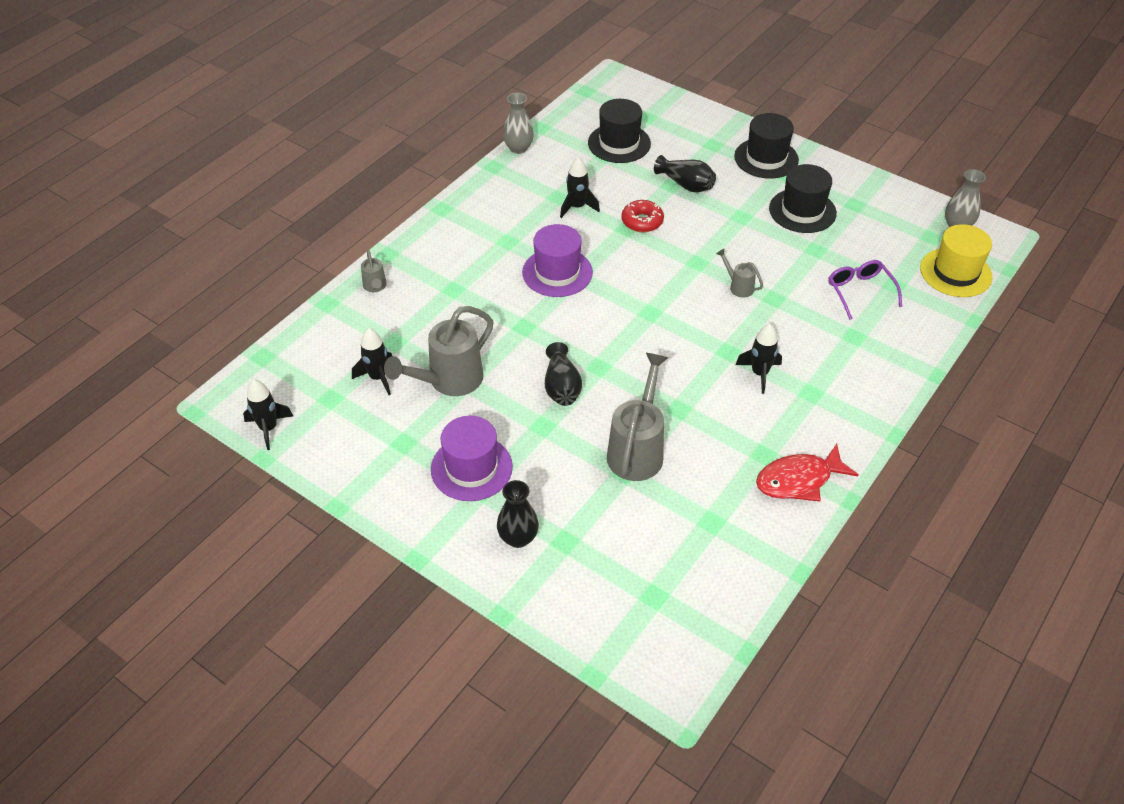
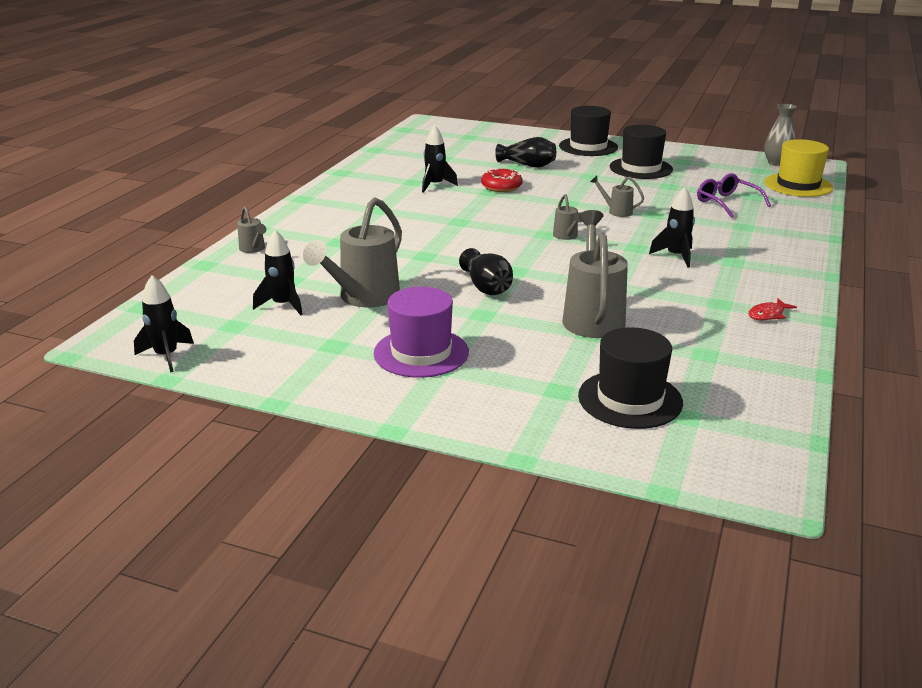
camera: 15 degrees left, 20 degrees down
black vase [497,480,539,548] -> none
grey vase [503,93,534,154] -> none
purple hat [522,224,593,297] -> none
black hat [588,99,651,163] -> black hat moved to [578,327,683,429]
red fish [756,444,859,501] -> red fish [748,298,797,320], size x0.51
none -> grey watering can [553,194,582,240]

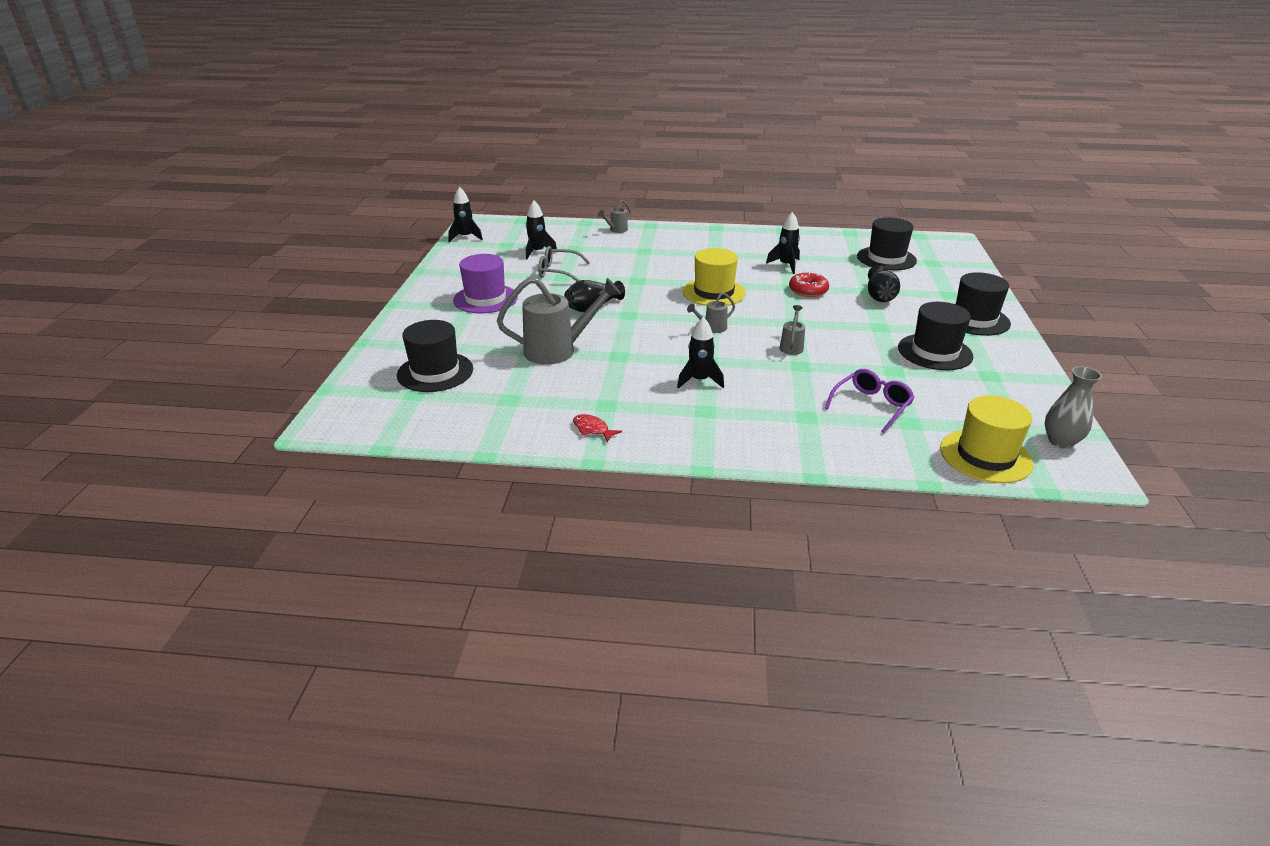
camera: 75 degrees right, 5 degrees up
grey watering can [303,197,402,307] -> grey glasses [538,246,590,281]
none -> yellow hat [683,248,746,306]
none -> black hat [857,217,917,271]

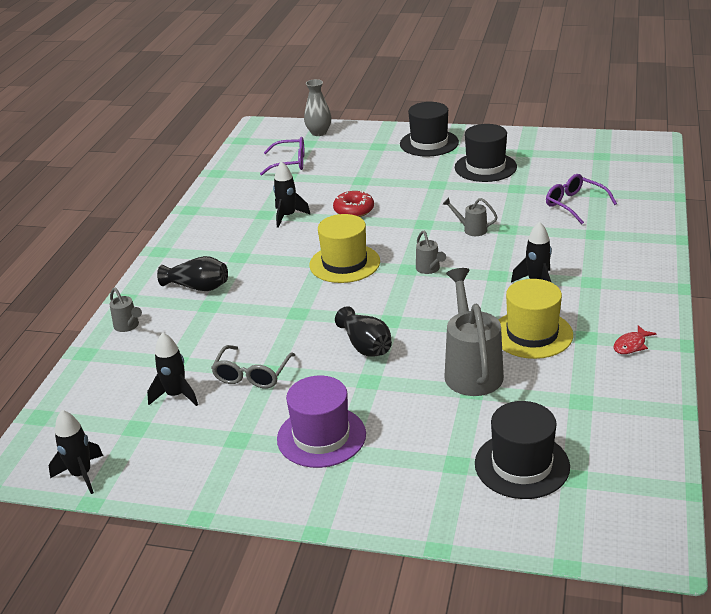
camera: 80 degrees left, 0 degrees up
black hat [857,217,917,271] -> purple glasses [260,137,305,175]
black vase [868,265,900,302] -> black vase moved to [157,256,228,291]
yellow hat [940,395,1034,483] -> yellow hat moved to [499,279,573,359]
grey vase [1045,366,1102,448] -> grey vase moved to [304,79,331,136]

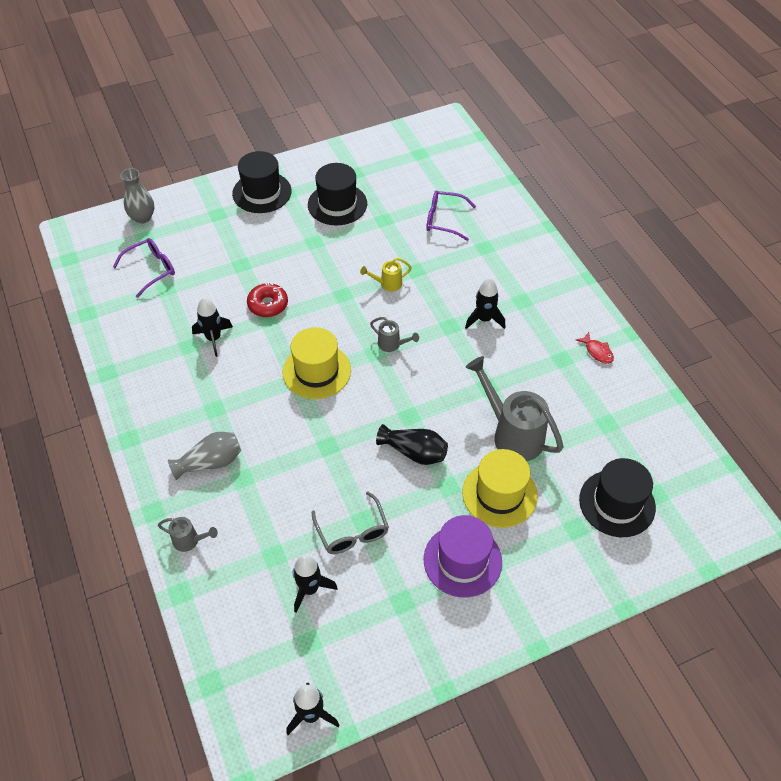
camera: 40 degrees left, 20 degrees up
black vase [157,256,228,291] -> grey vase [168,432,241,480]
grey watering can [442,197,497,236] -> yellow watering can [360,258,412,291]
yellow hat [499,279,573,359] -> yellow hat moved to [462,449,538,528]
red fish [614,325,657,354] -> red fish turned 45 degrees counterclockwise [576,332,614,364]

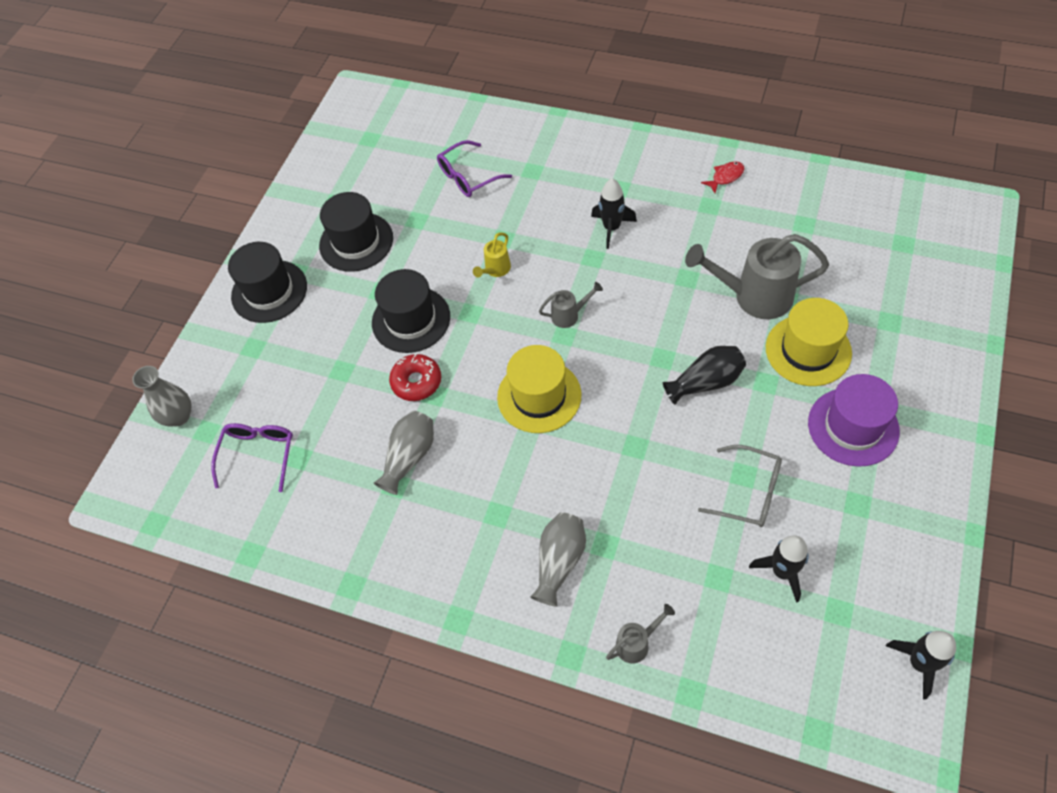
camera: 40 degrees left, 5 degrees up
black rocket [192,298,233,357] -> grey vase [374,411,434,495]
red fish [576,332,614,364] -> red fish turned 45 degrees counterclockwise [701,161,744,193]
black hat [579,458,656,537] -> black hat moved to [372,269,450,353]

